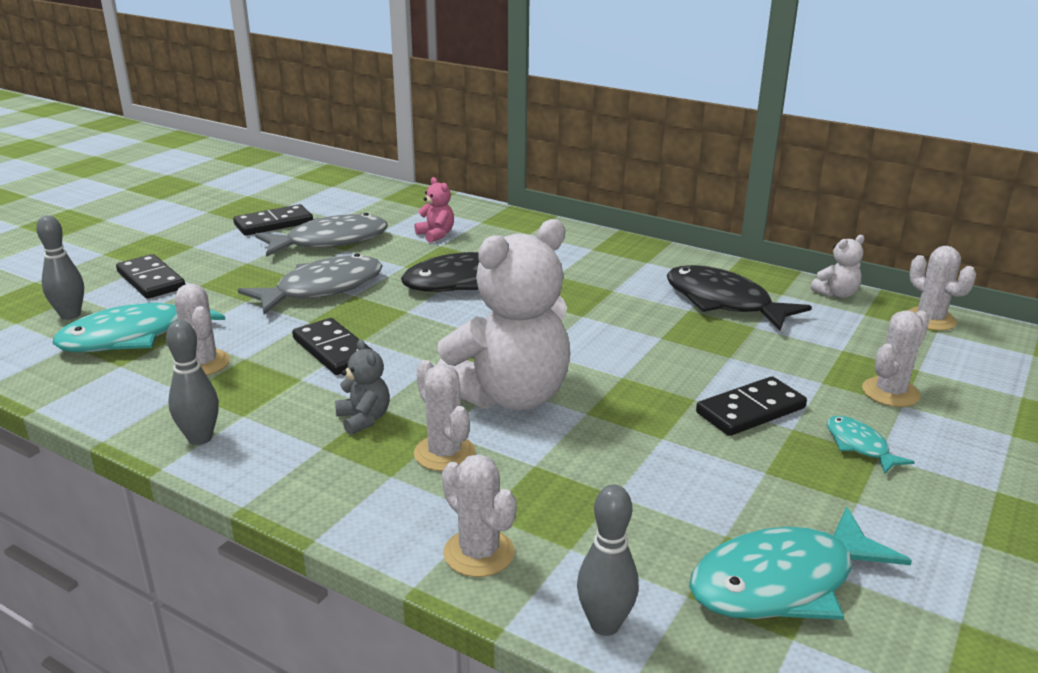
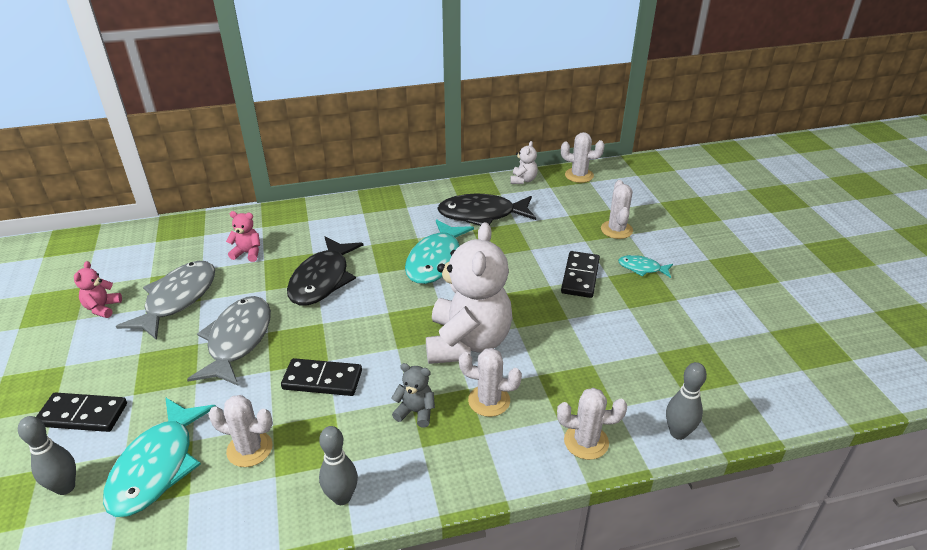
camera: 45 degrees left, 10 degrees up
black domino [233,204,313,235] -> pink teddy bear [74,261,122,318]
turquoise fish [689,507,912,620] -> turquoise fish moved to [405,219,474,284]

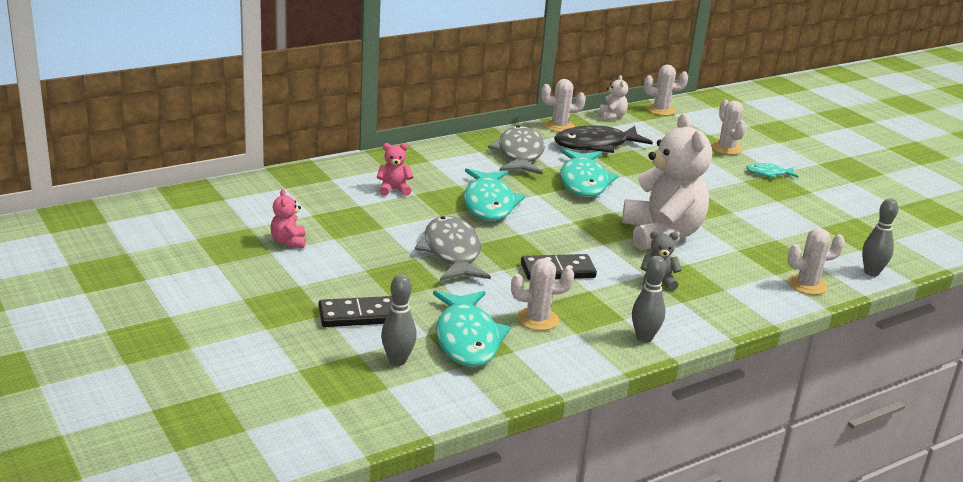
camera: 20 degrees left, 10 degrees down
grey fish [116,261,215,340] -> grey fish moved to [488,125,545,175]
black fish [287,236,363,305] -> turquoise fish [464,168,525,221]
white cactus [459,348,522,417] -> white cactus moved to [541,79,586,132]
black domino [561,251,600,298] -> none

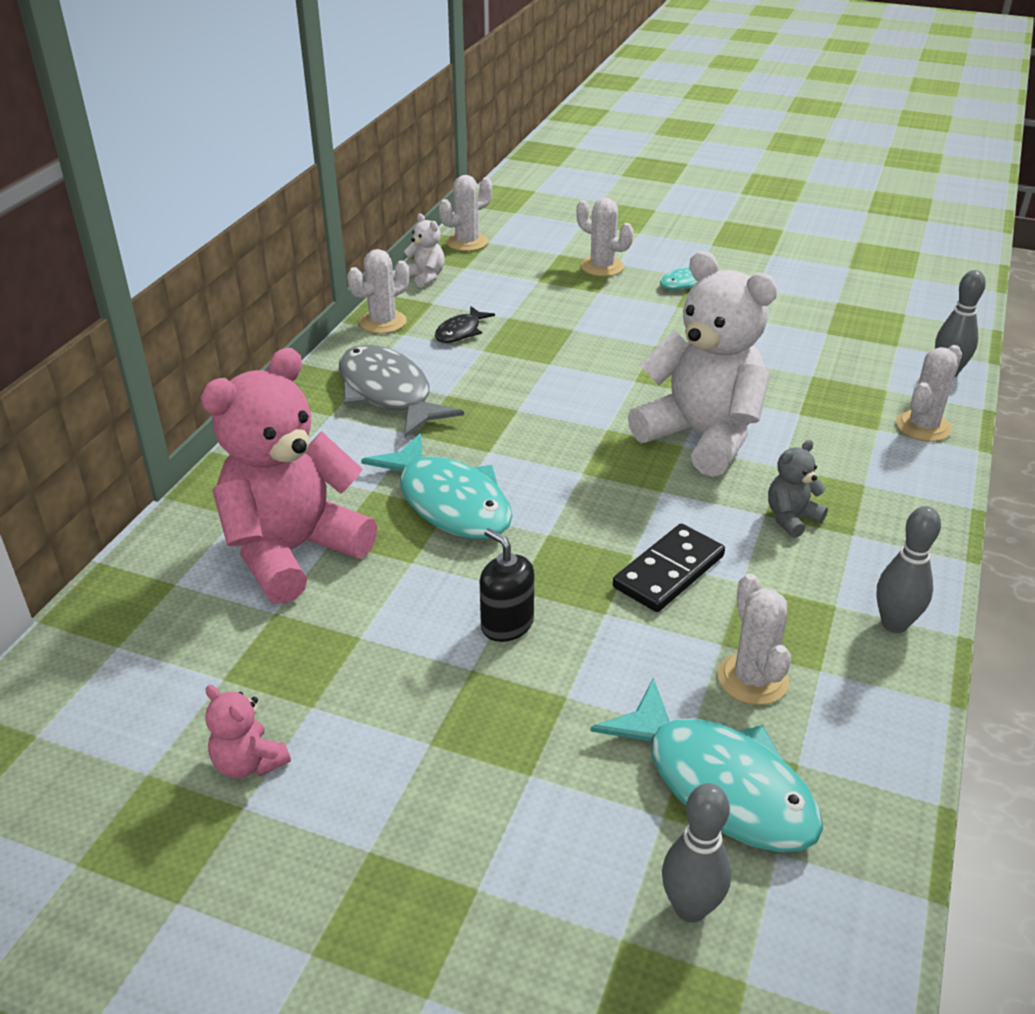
camera: 35 degrees left, 10 degrees up
black domino [319,296,393,327] -> none
pink teddy bear [377,143,414,196] -> pink teddy bear [201,348,377,604], size x2.39
grey fish [415,216,491,281] -> black soap dispenser [480,528,534,642]
white cactus [511,258,574,331] -> white cactus turned 60 degrees counterclockwise [717,573,791,705]
black fish [554,125,653,153] -> black fish [435,306,495,343], size x0.50
turquoise fish [560,149,618,197] -> none

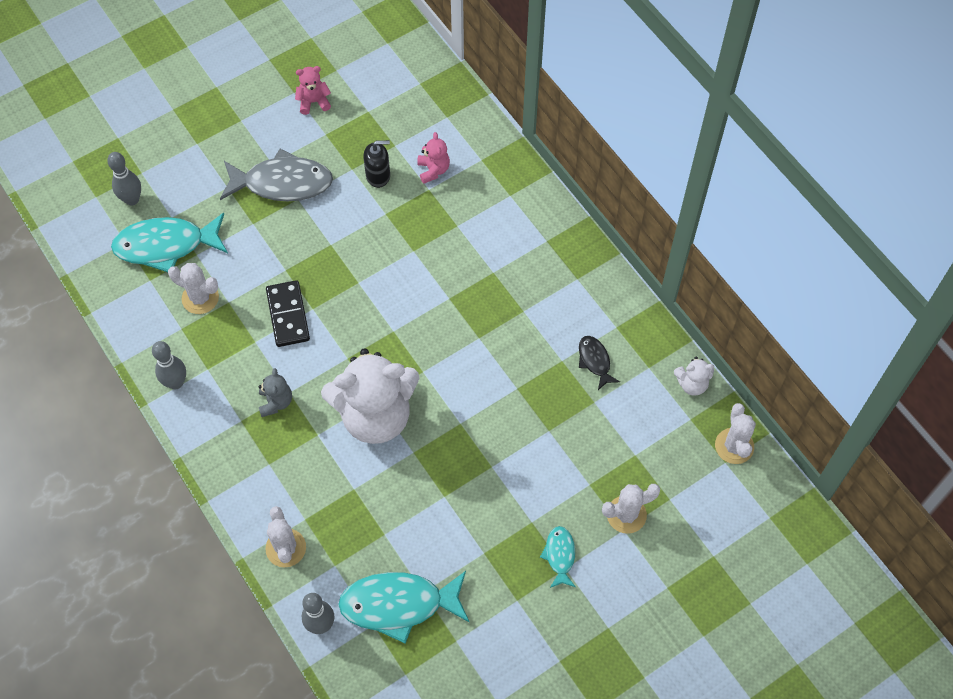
camera: 125 degrees right, 25 degrees up
pink teddy bear [201,348,377,604] -> pink teddy bear [417,132,450,184], size x0.42
grey fish [339,345,464,437] -> grey fish moved to [220,149,333,201]
white cactus [347,249,409,334] -> none
turquoise fish [361,433,512,539] -> turquoise fish moved to [338,571,470,644]
black soap dispenser [480,528,534,642] -> black soap dispenser moved to [363,140,390,188]

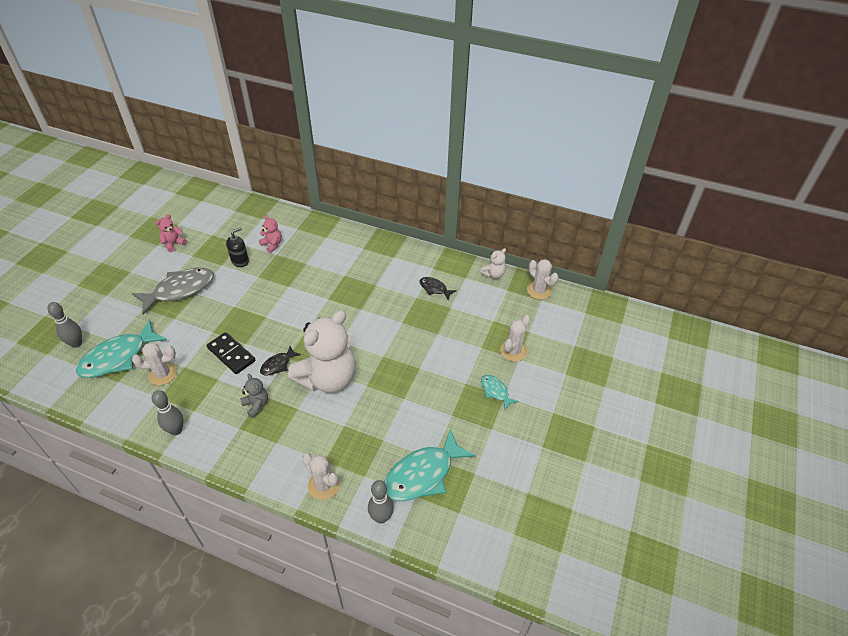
camera: 35 degrees left, 15 degrees down
none -> black fish [260,346,301,376]

